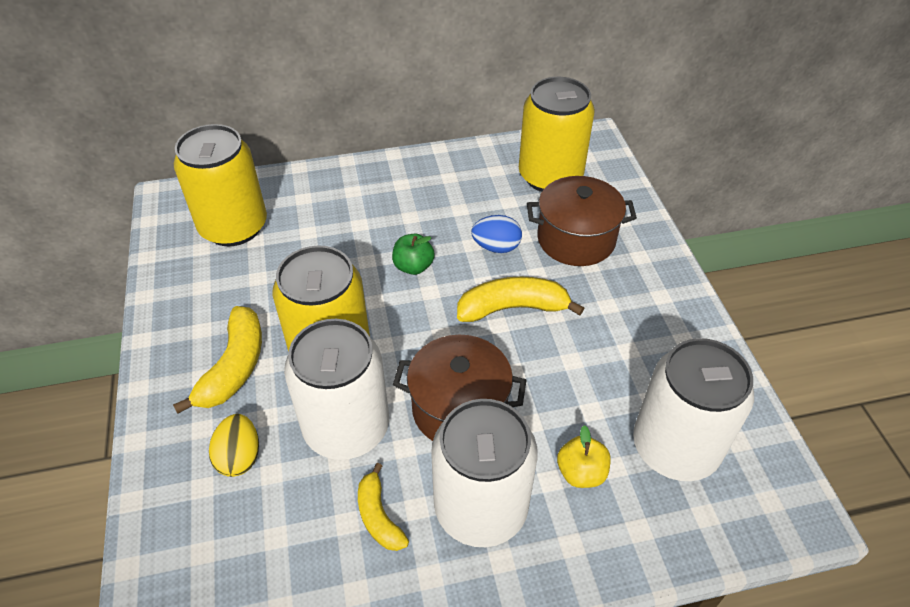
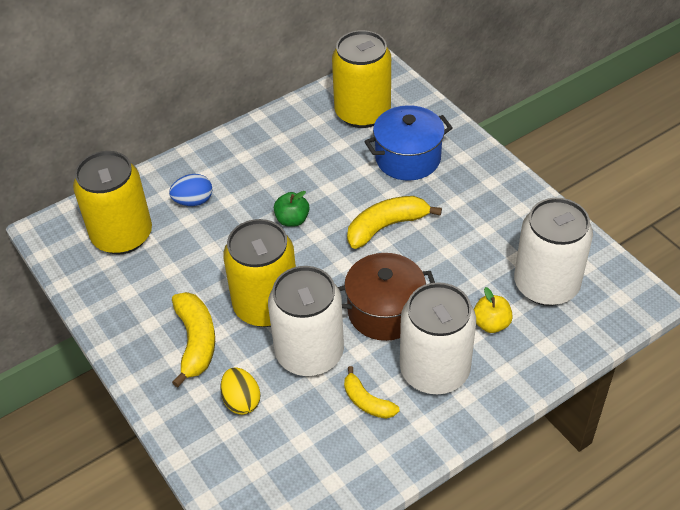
camera: 20 degrees left, 0 degrees up
blue egg [471,215,522,253] -> blue egg moved to [169,174,212,206]
brown pot [527,176,637,266] -> blue pot [364,105,453,181]

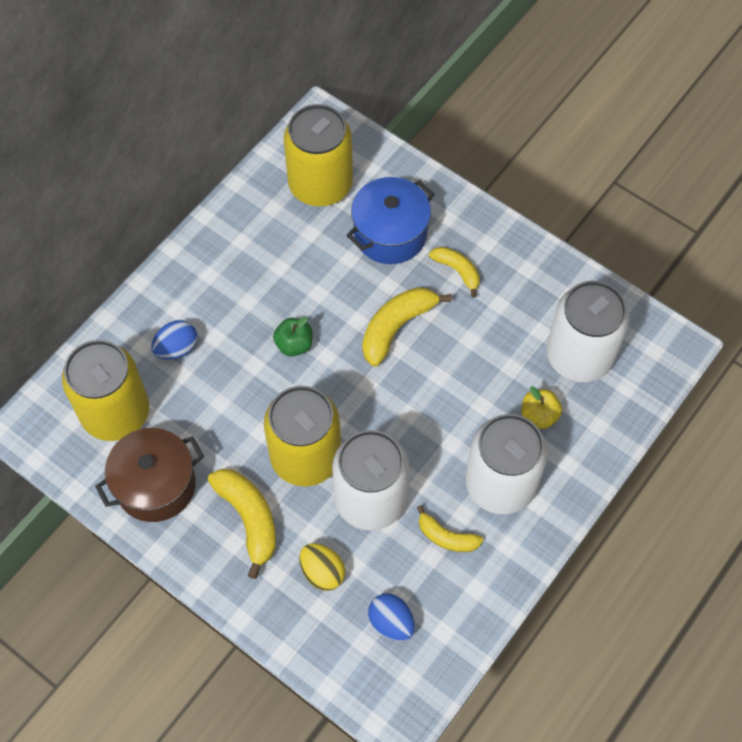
camera: 20 degrees left, 15 degrees up
brown pot [338,253,435,341] -> brown pot moved to [95,428,204,522]
none -> blue egg [368,593,415,641]
none -> yellow banana [429,247,480,298]

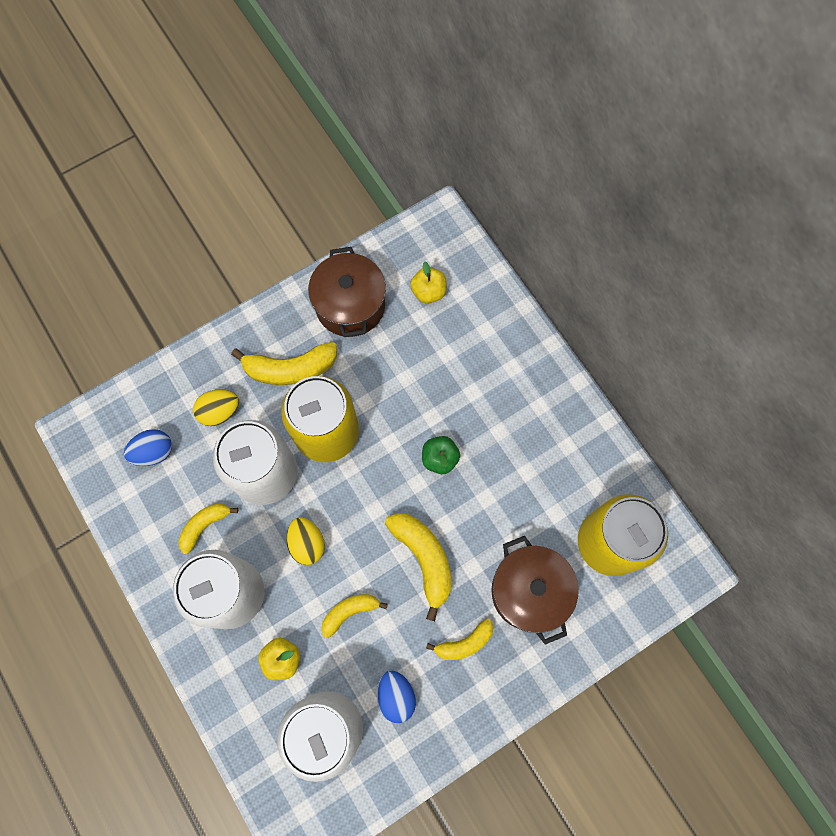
camera: 110 degrees right, 10 degrees up
yellow can [62,340,149,441] -> yellow apple [410,262,447,303]
blue egg [151,320,198,360] -> blue egg moved to [377,670,416,723]
blue pot [346,177,435,264] -> brown pot [491,536,579,645]
none -> yellow egg [287,517,325,565]
none -> yellow banana [321,594,388,638]

